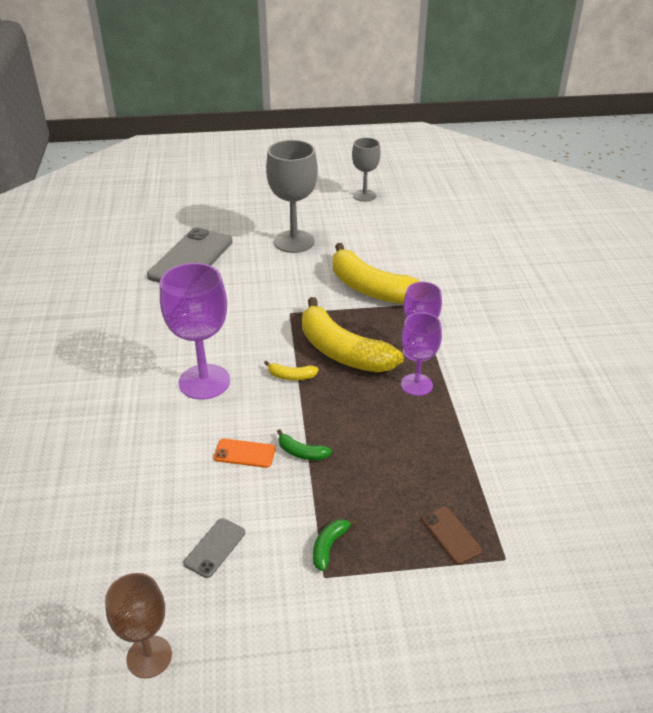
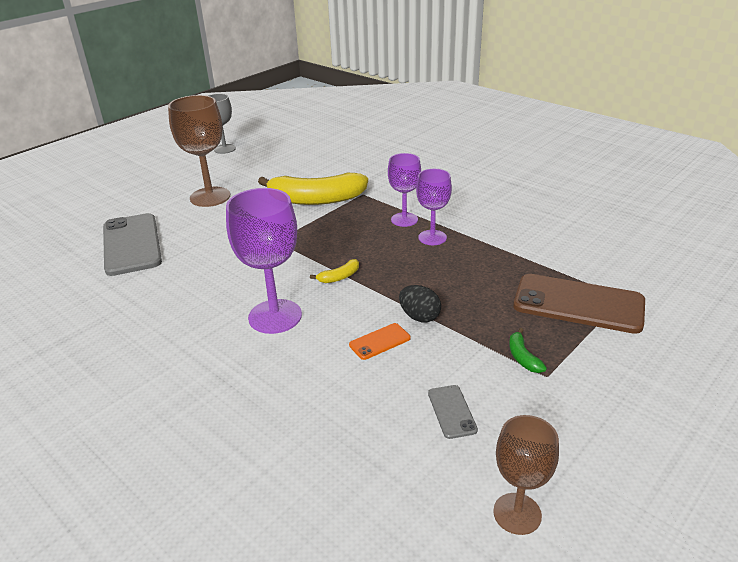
camera: 40 degrees left, 5 degrees down
grey goblet [266,140,318,253] -> brown goblet [168,95,230,207]
green banana [277,429,332,460] -> black egg [399,285,441,323]
yellow banana [302,297,404,372] -> none
brown phone [422,507,482,565] -> brown phone [513,274,645,334], size x2.23

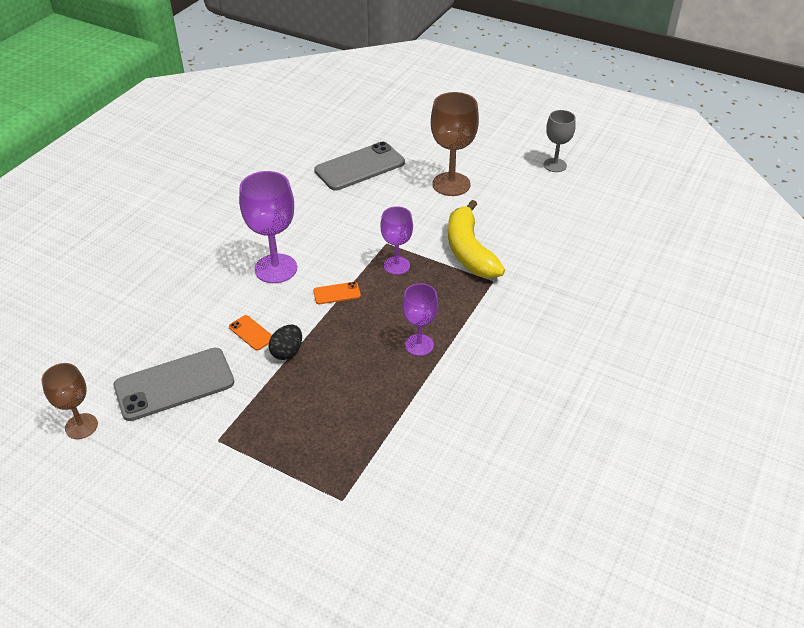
camera: 75 degrees right, 10 degrees up
yellow banana [310,259,359,283] -> orange phone [313,282,361,304]
purple goblet [388,153,421,227] -> purple goblet moved to [380,206,413,275]
grey phone [428,385,478,439] -> grey phone [113,348,235,421], size x2.23
green banana [509,328,547,373] -> none
brown phone [513,274,645,334] -> none

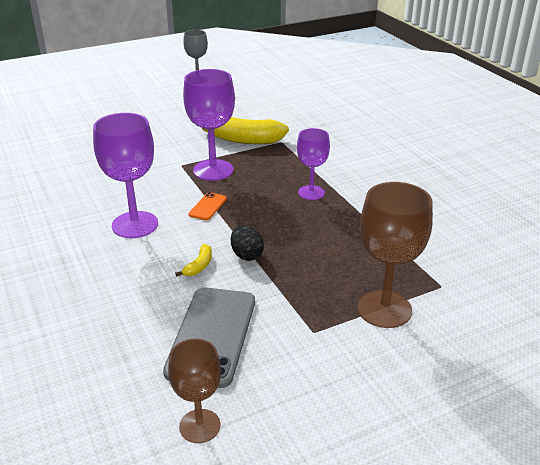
camera: 55 degrees left, 10 degrees down
orange phone [229,315,272,351] -> yellow banana [175,244,212,277]
grey phone [314,142,405,190] -> none
purple goblet [380,206,413,275] -> purple goblet [183,69,235,181], size x1.60
brown goblet [431,92,479,196] -> brown goblet moved to [357,182,433,328]

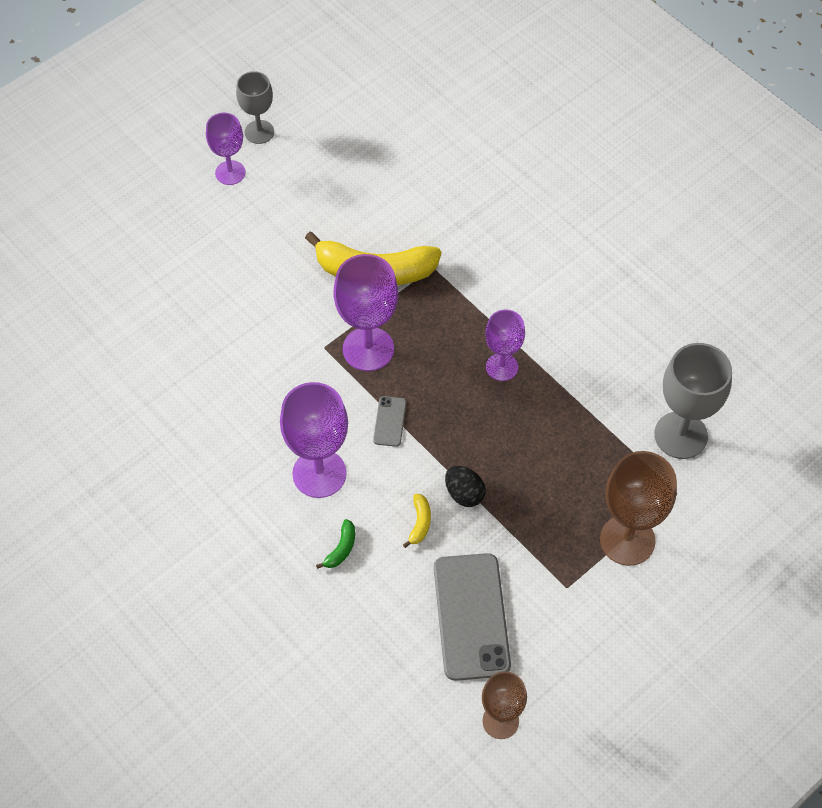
camera: 15 degrees left, 25 degrees up
orange phone [188,192,227,220] -> grey phone [373,396,406,447]
none -> purple goblet [206,113,245,185]
none -> green banana [316,519,355,569]
none -> grey goblet [654,343,732,459]

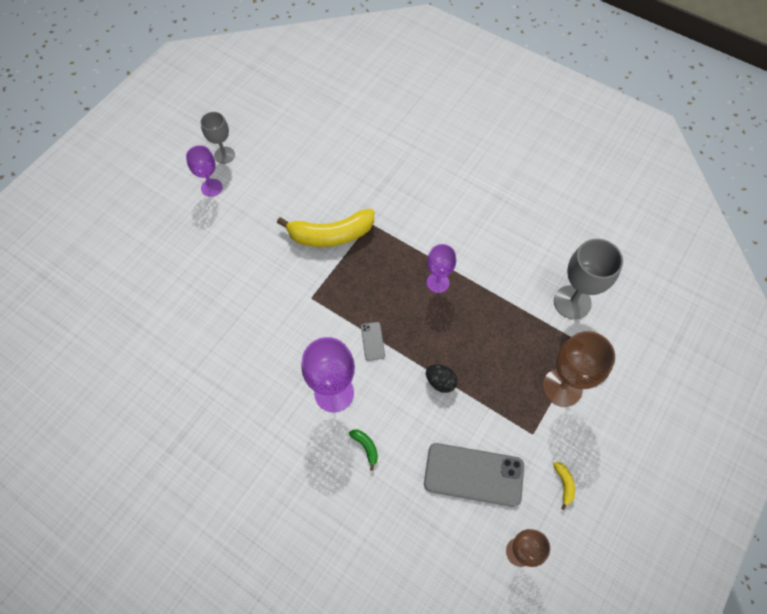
camera: 15 degrees left, 5 degrees up
green banana [316,519,355,569] -> green banana turned 45 degrees counterclockwise [349,430,378,471]
purple goblet [333,254,398,371] -> none
yellow banana [403,494,431,548] -> yellow banana moved to [553,462,575,510]
grey phone [434,553,511,681] -> grey phone turned 60 degrees counterclockwise [424,443,524,507]

